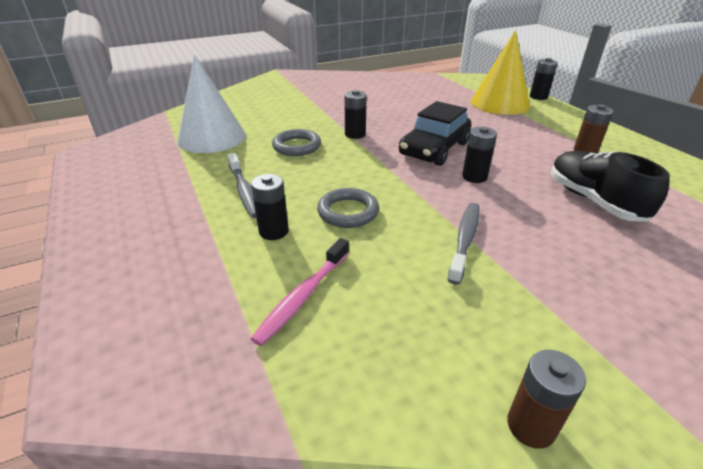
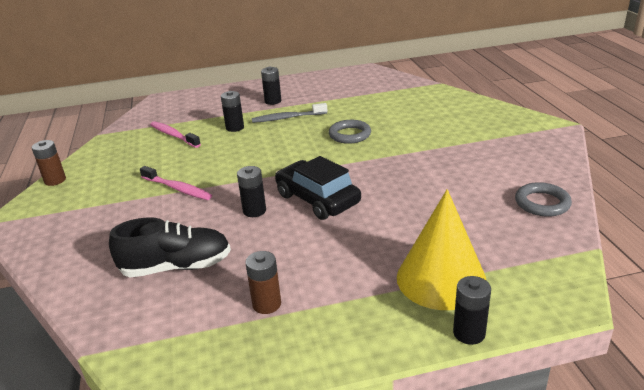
camera: 105 degrees right, 5 degrees down
white cone [177,55,246,153] -> none
grey ring [317,188,379,228] -> grey ring moved to [515,182,572,217]
black battery [344,90,367,139] -> black battery moved to [261,67,281,105]
grey toothbrush [448,203,479,285] -> pink toothbrush [140,166,212,200]

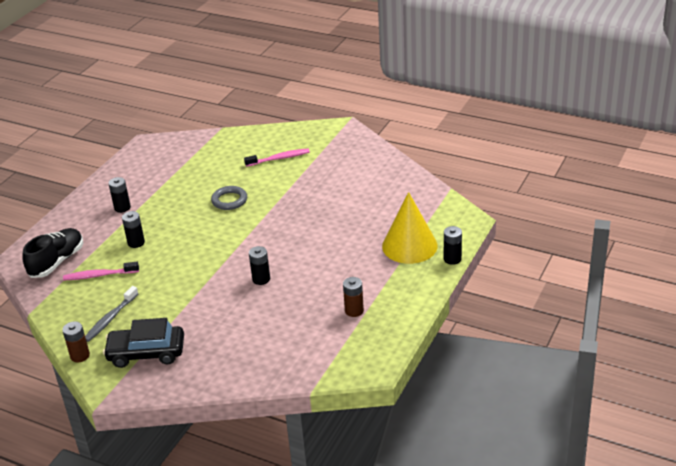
camera: 50 degrees left, 5 degrees up
black shoe [109,217,231,277] -> black shoe moved to [22,228,83,278]
pink toothbrush [140,166,212,200] -> pink toothbrush moved to [244,148,310,167]
grey toothbrush [252,103,327,123] -> grey toothbrush moved to [85,286,138,342]
black car [275,156,361,220] -> black car moved to [103,318,184,368]
grey ring [515,182,572,217] -> none

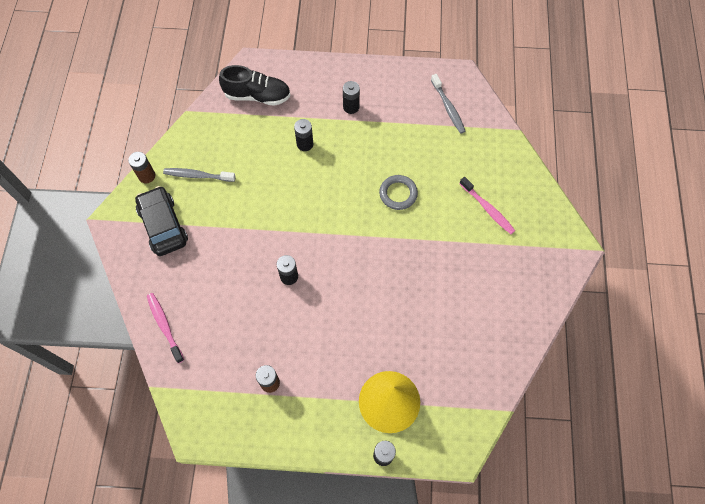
camera: 65 degrees right, 30 degrees up
pink toothbrush [63,262,139,280] -> pink toothbrush moved to [147,293,184,363]
none -> grey toothbrush [431,74,465,134]

